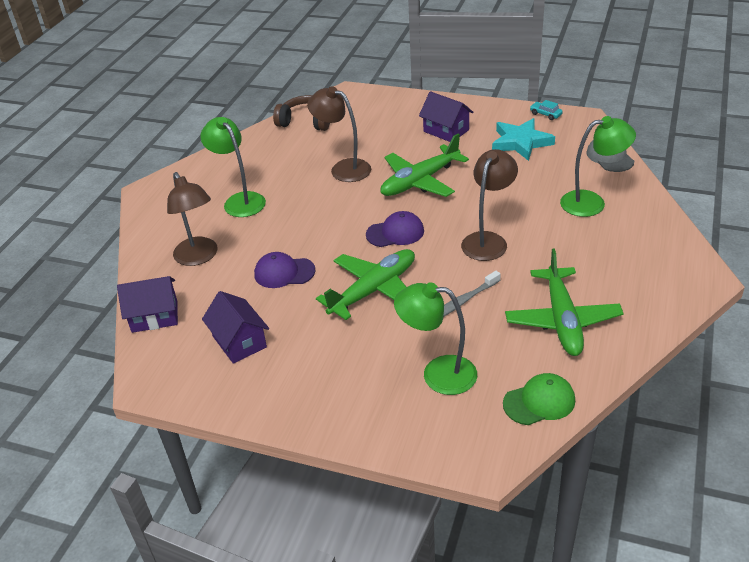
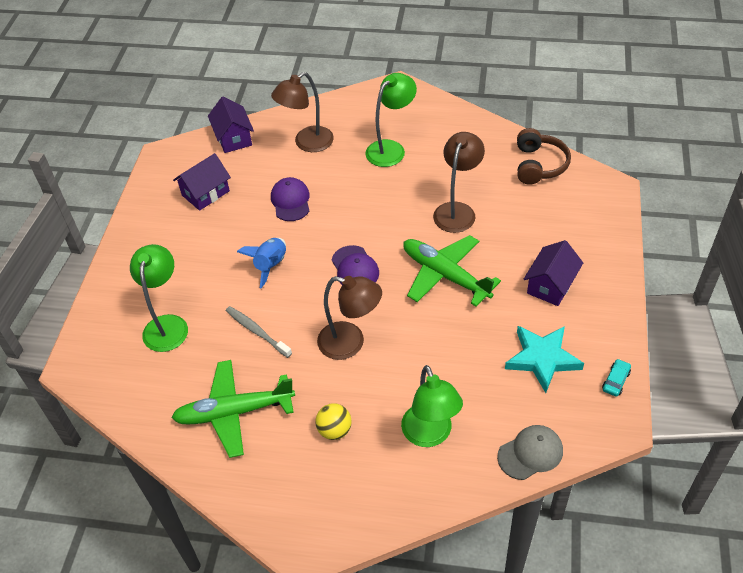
camera: 80 degrees right, 10 degrees up
green plane [316,249,415,320] -> blue rocket [237,238,286,288]
green cap [503,373,575,425] -> none
none -> yellow ball [315,403,352,440]

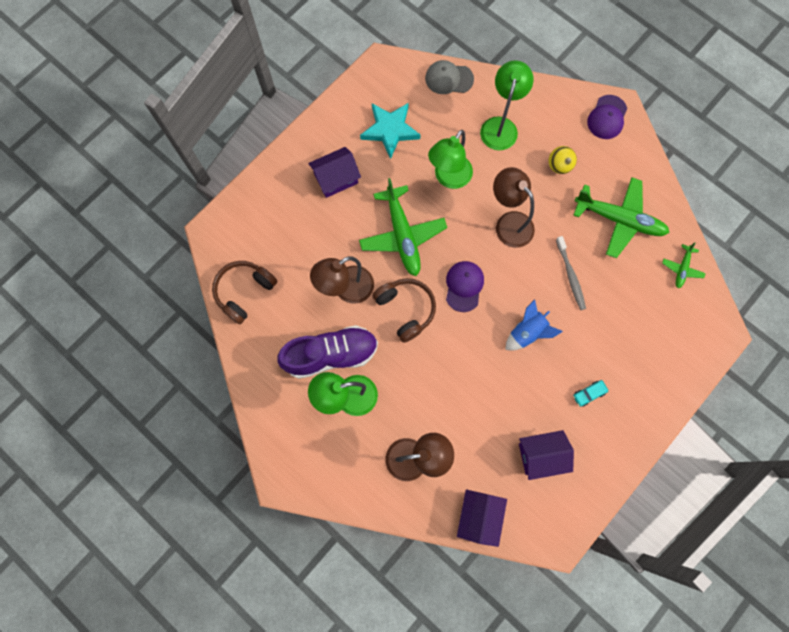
camera: 150 degrees left, 25 degrees up
green lamp [130,244,188,352] -> green lamp moved to [428,130,473,189]
purple cap [271,177,310,221] -> purple cap moved to [587,95,627,139]
turquoise car [602,359,631,397] -> turquoise car moved to [573,380,608,407]
none -> purple shoe [278,325,378,379]
none -> brown headphones [372,278,436,343]
none -> green plane [662,242,706,288]

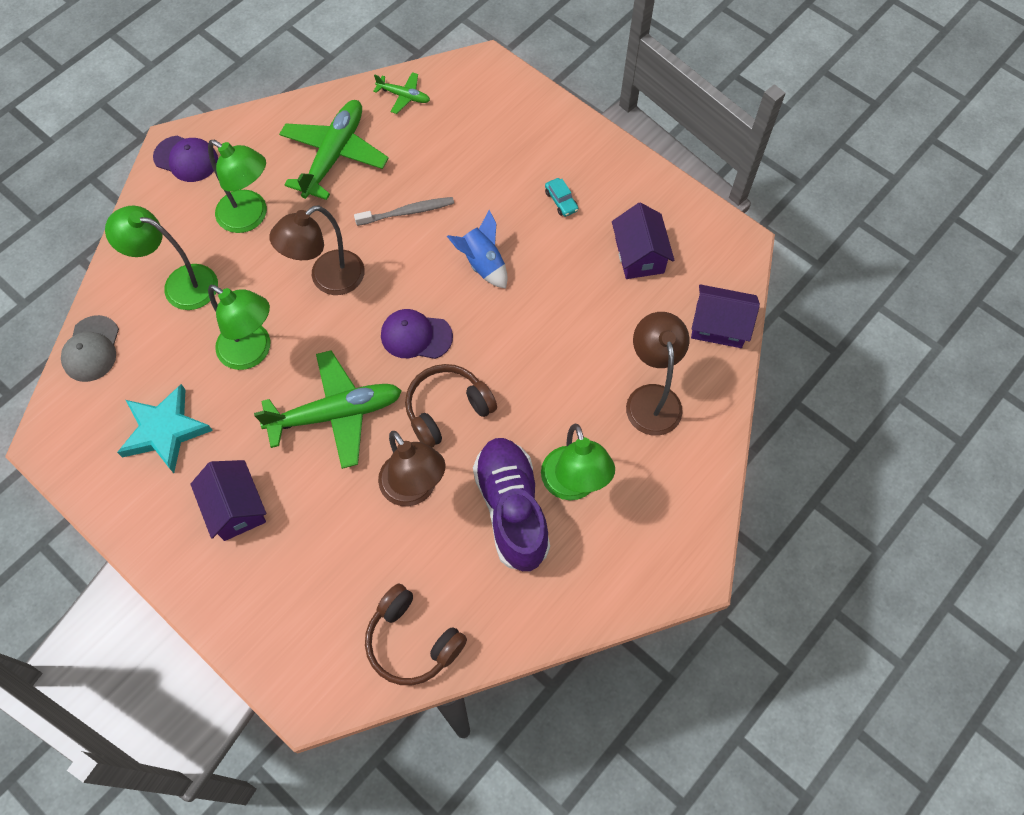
camera: 90 degrees left, 10 degrees down
yellow ball [549,146,577,174] -> green lamp [208,140,267,233]

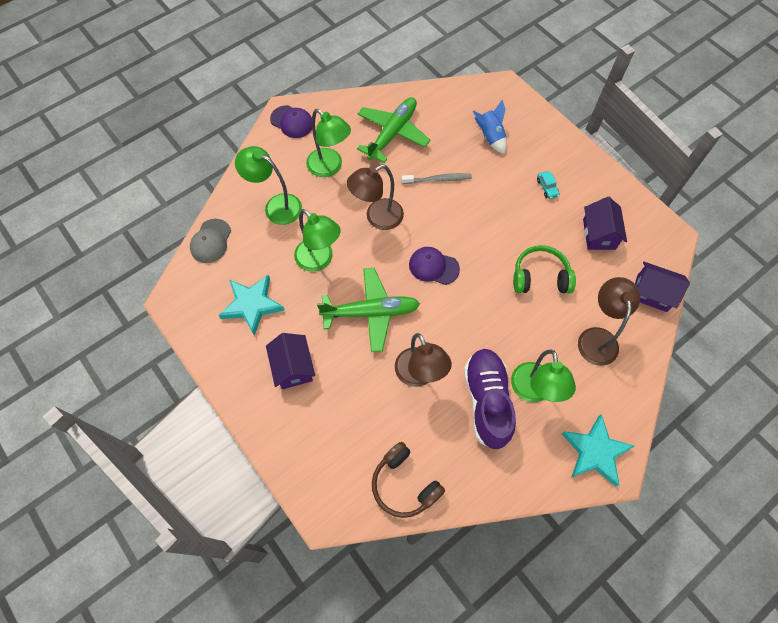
camera: 10 degrees right, 0 degrees up
green plane [373,72,430,114] -> none
brown headphones [405,364,497,448] -> none
blue rocket [447,210,508,289] -> blue rocket moved to [473,99,507,154]
none -> green headphones [513,245,576,293]
none -> turquoise star [562,414,634,487]

